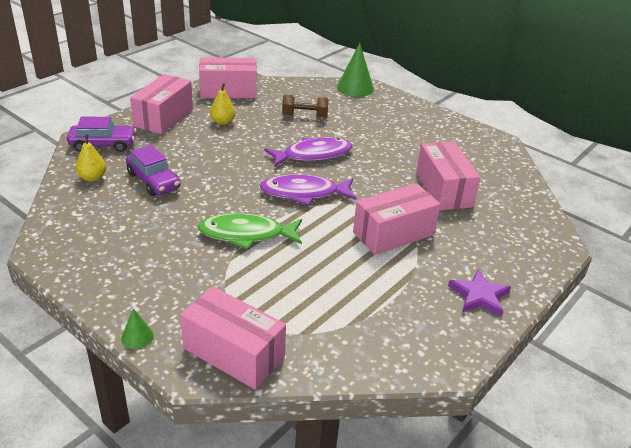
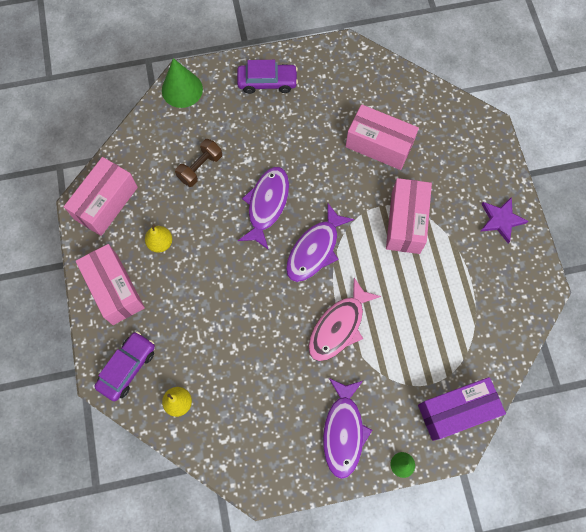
camera: 50 degrees left, 35 degrees up
purple car [126,145,180,196] -> purple car moved to [237,60,298,94]
pink box [180,287,286,390] -> purple box [418,377,506,441]
green fish [198,213,302,250] -> pink fish [308,278,381,361]
none -> purple fish [323,378,372,479]

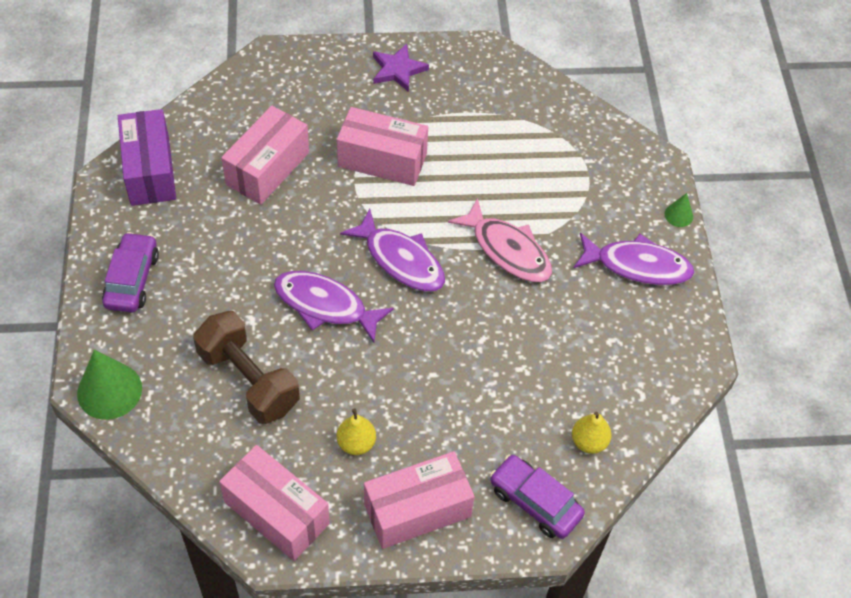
camera: 85 degrees left, 15 degrees down
brown dumbbell [175,139,222,187] -> brown dumbbell [193,311,300,424], size x1.62
purple box [418,377,506,441] -> purple box moved to [118,109,176,206]

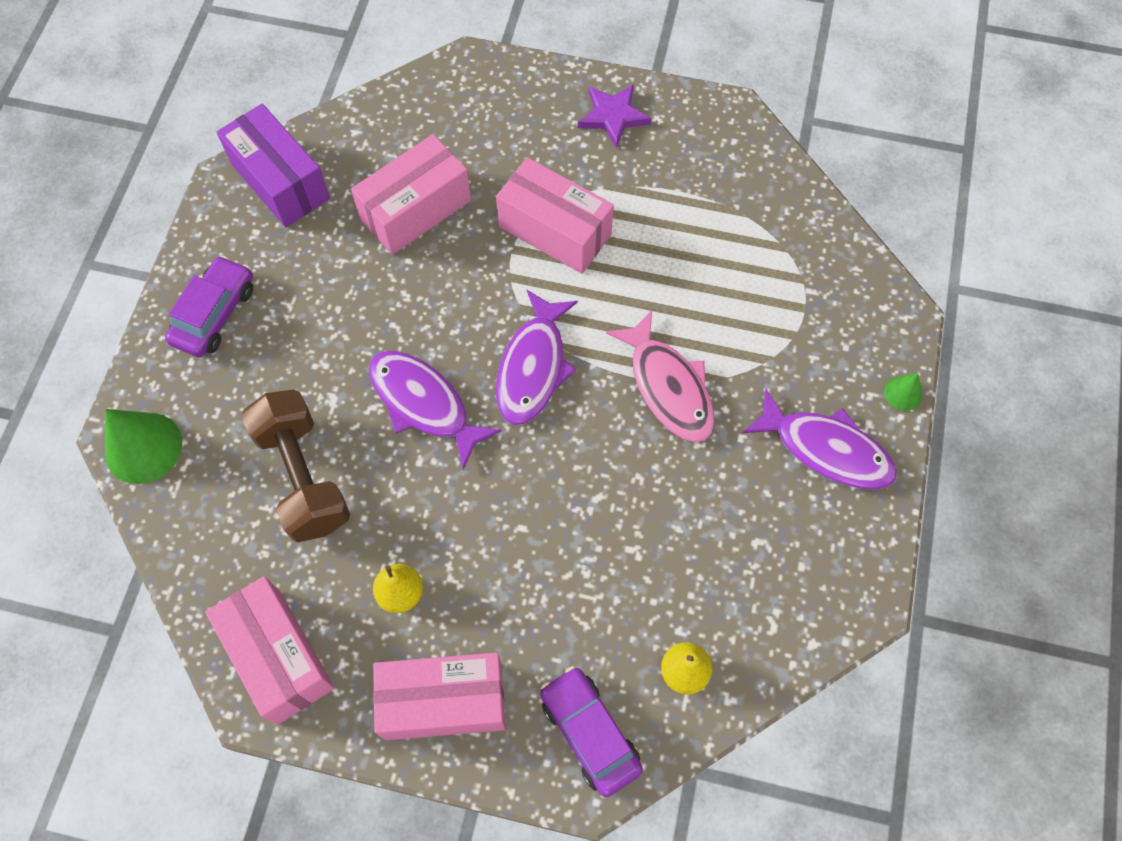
camera: 20 degrees right, 10 degrees up
purple box [118,109,176,206] -> purple box turned 45 degrees counterclockwise [217,104,330,227]
purple fish [340,209,445,291] -> purple fish turned 45 degrees clockwise [496,290,578,425]

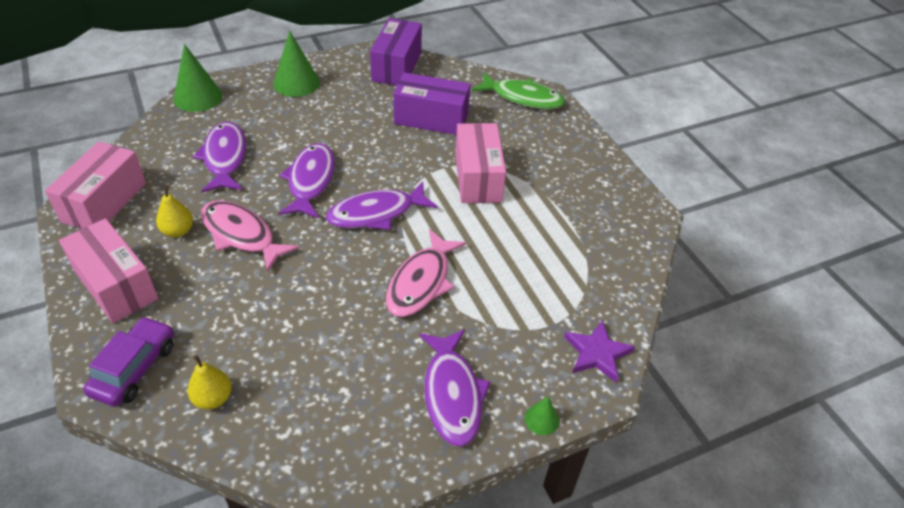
camera: 50 degrees right, 20 degrees down
purple car [165,255,253,357] -> green cone [273,31,320,97]
brown dumbbell [241,390,350,542] -> purple fish [193,121,247,193]
pink box [351,134,471,255] -> purple box [393,72,471,135]
purple star [578,84,652,148] -> purple star moved to [564,320,635,383]
none -> pink fish [201,200,299,272]
none -> green fish [472,72,565,109]

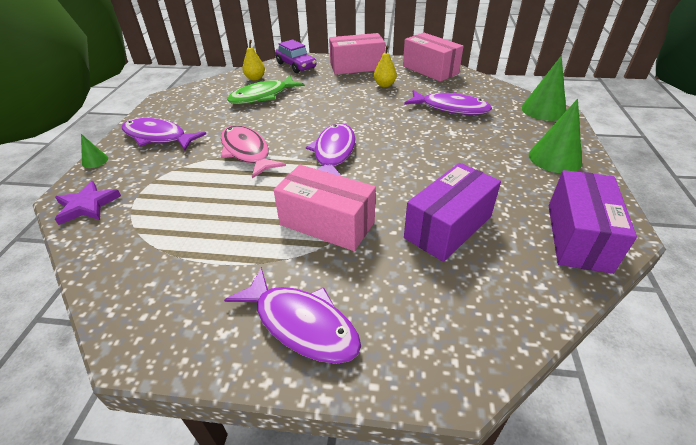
camera: 125 degrees right, 5 degrees down
pink fish [201,200,299,272] -> none
purple fish [278,143,335,218] -> purple fish moved to [224,267,361,364]
purple box [370,18,422,86] -> purple box turned 60 degrees clockwise [549,170,637,274]
green fish [472,72,565,109] -> green fish moved to [227,76,305,104]

